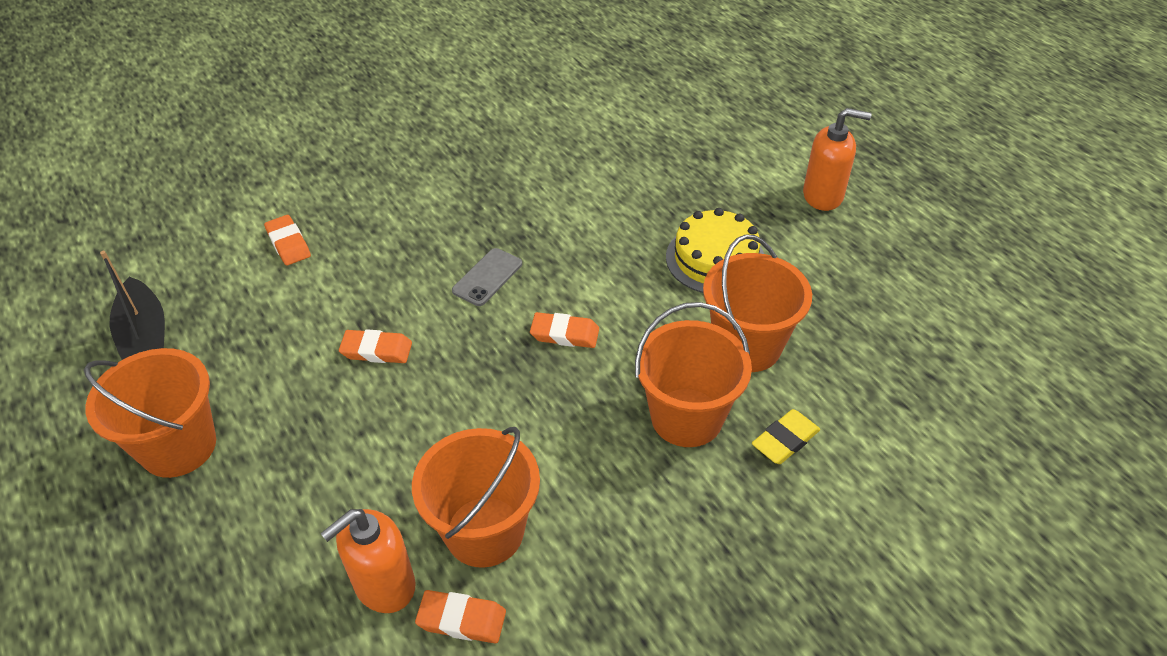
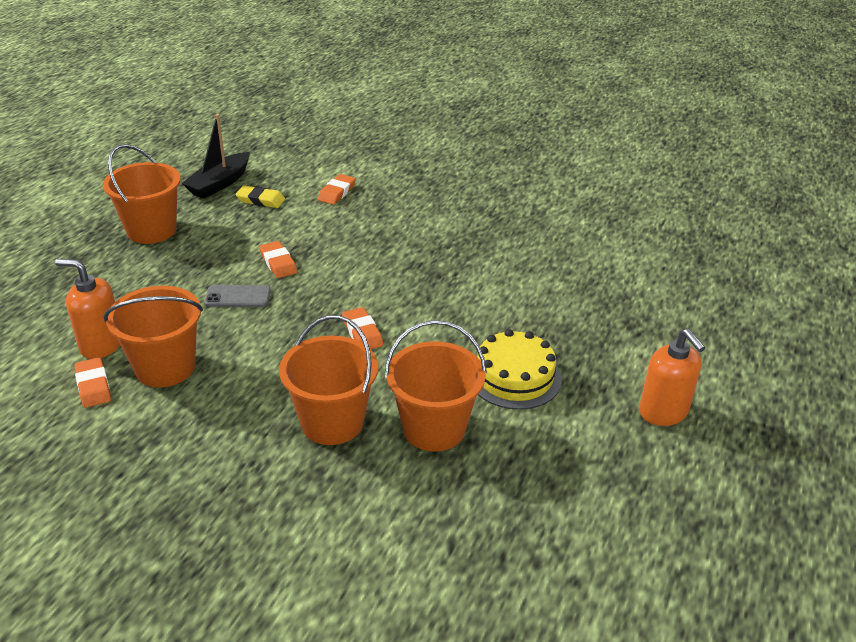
camera: 55 degrees right, 10 degrees down
grey phone [452,248,522,306] -> grey phone moved to [204,285,271,307]
yellow eraser [752,409,820,464] -> yellow eraser moved to [236,185,285,208]

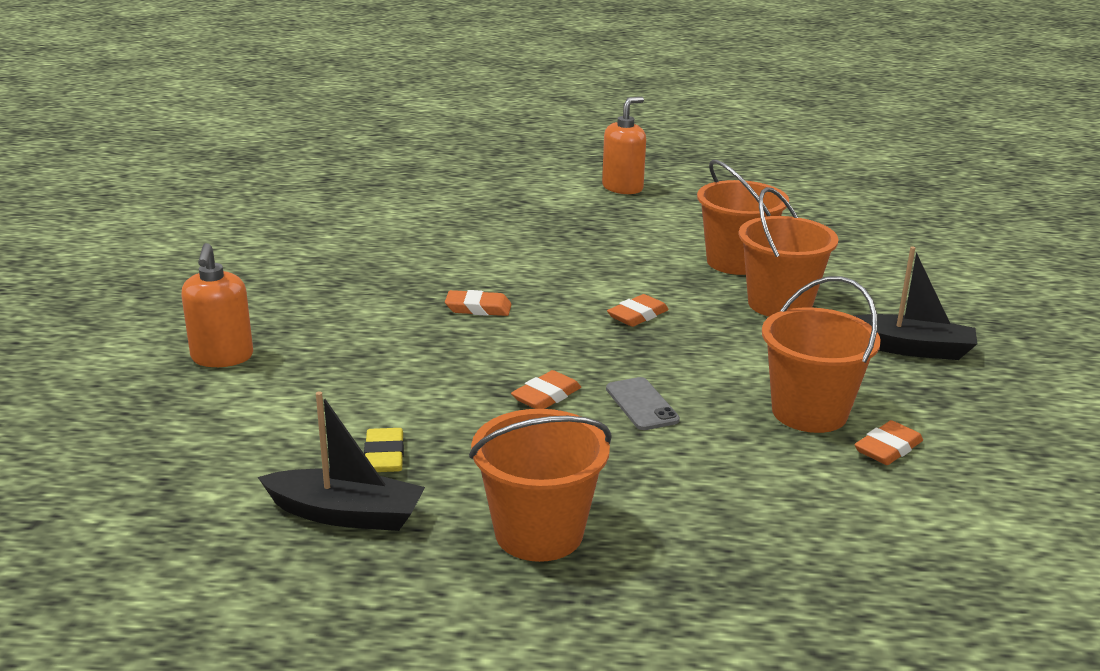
camera: 110 degrees left, 10 degrees down
orange soap dispenser [55,259,120,359] -> orange soap dispenser moved to [181,243,253,367]
orange eraser [318,174,356,205] -> orange eraser moved to [445,290,512,316]
yellow cake [477,329,562,410] -> none
none -> black boat [852,246,977,360]

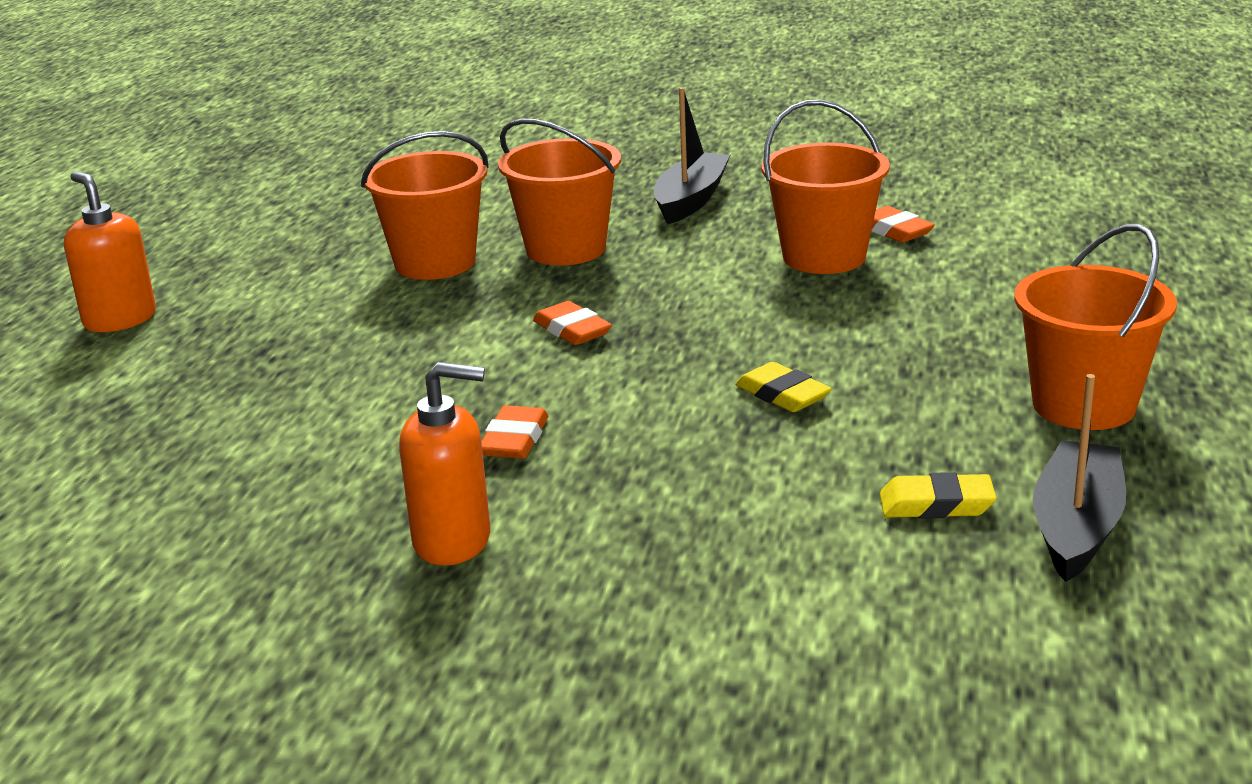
camera: 80 degrees left, 0 degrees up
orange soap dispenser [181,243,253,367] -> orange soap dispenser moved to [399,362,490,566]
orange eraser [511,370,581,409] -> yellow eraser [735,362,832,412]
grey phone [606,377,680,430] -> none

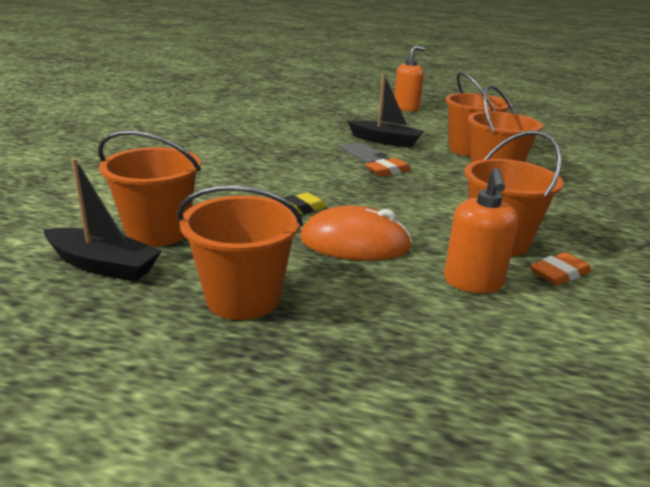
camera: 90 degrees right, 0 degrees up
orange soap dispenser [399,362,490,566] -> orange soap dispenser moved to [444,168,518,293]
orange eraser [481,405,548,459] -> none
black boat [654,87,730,224] -> black boat moved to [347,74,424,148]
yellow eraser [880,472,996,519] -> orange bucket [98,131,201,247]
none -> orange mouse [300,206,412,261]
none -> grey phone [341,143,389,163]

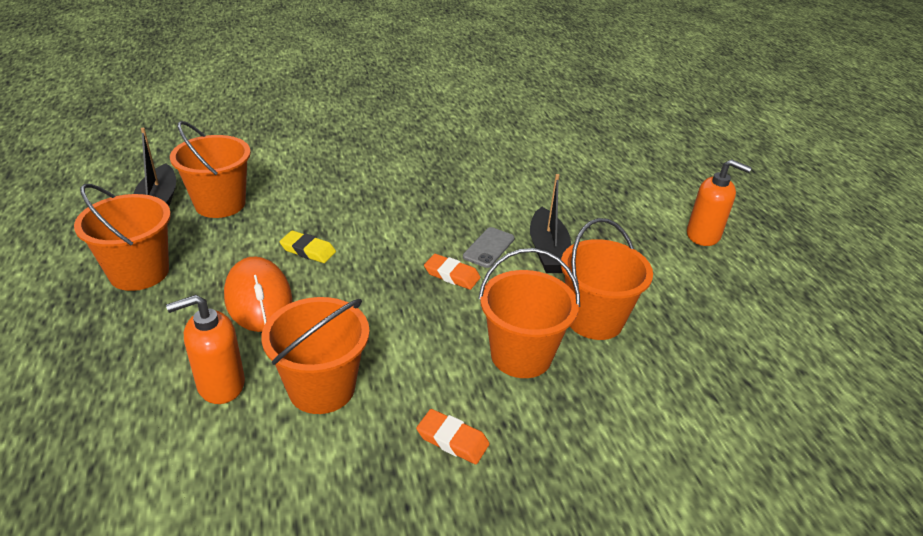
camera: 60 degrees right, 10 degrees up
orange eraser [530,252,591,285] -> orange eraser moved to [416,409,490,464]

